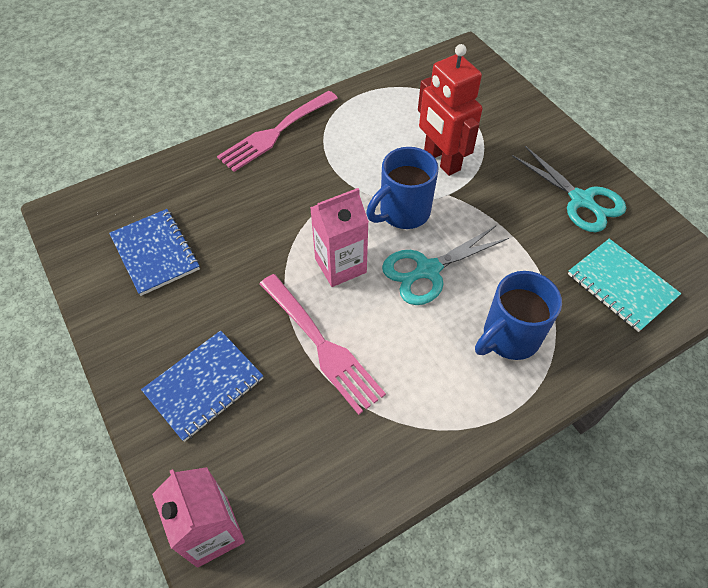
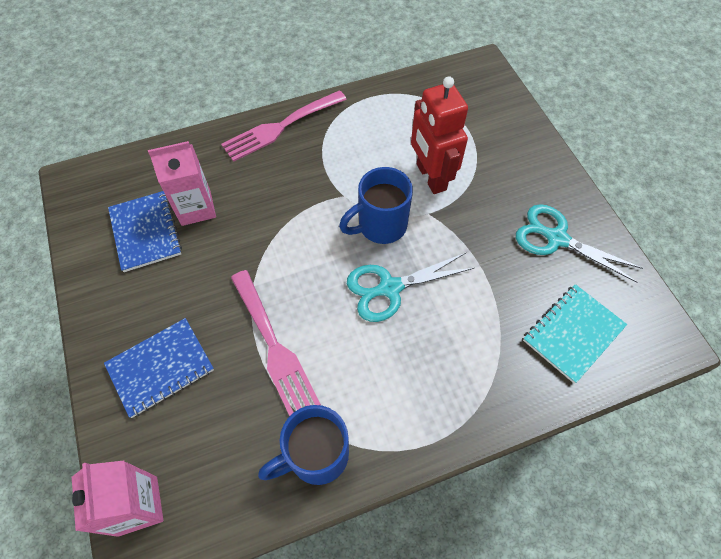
camera: 10 degrees right, 5 degrees up
pink carton [310,188,369,287] -> pink carton moved to [148,141,216,226]
blue mug [475,271,562,360] -> blue mug moved to [258,405,349,485]
turquoise scissors [512,146,626,232] -> turquoise scissors turned 150 degrees clockwise [516,204,643,283]
turquoise notebook [568,239,681,332] -> turquoise notebook turned 75 degrees clockwise [523,284,627,384]

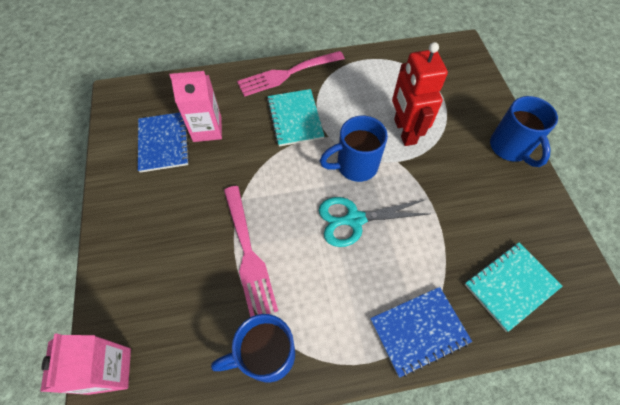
camera: 10 degrees right, 0 degrees up
blue notebook [104,318,214,418] -> blue notebook moved to [370,287,472,378]
turquoise scissors [516,204,643,283] -> none
none -> turquoise notebook [267,89,324,147]
none -> blue mug [490,96,558,167]

